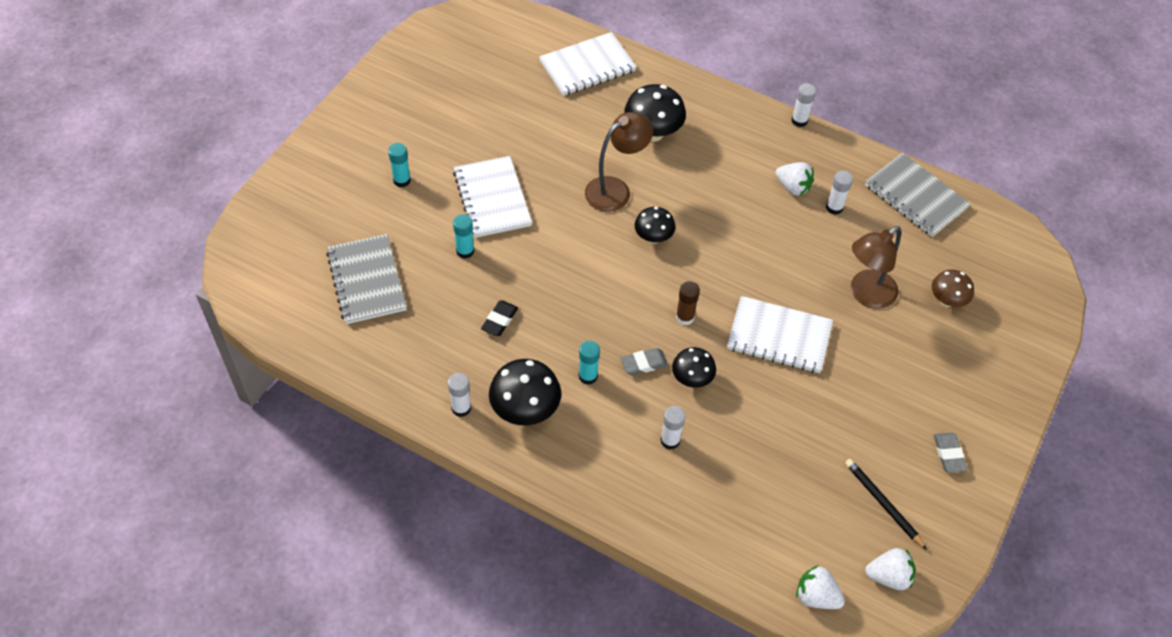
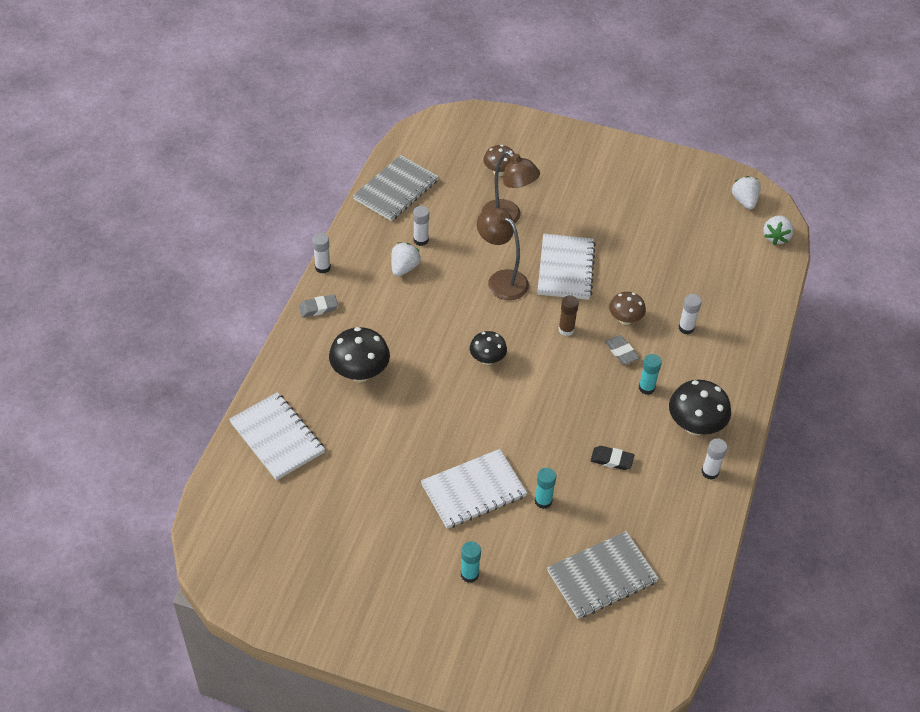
camera: 100 degrees left, 5 degrees down
brown lamp [585,112,653,212] -> brown lamp moved to [477,208,529,300]
black mushroom [672,347,716,388] -> brown mushroom [609,292,646,325]
black pencil [845,459,927,550] -> none
grey eraser [934,433,967,473] -> grey eraser moved to [299,294,338,318]

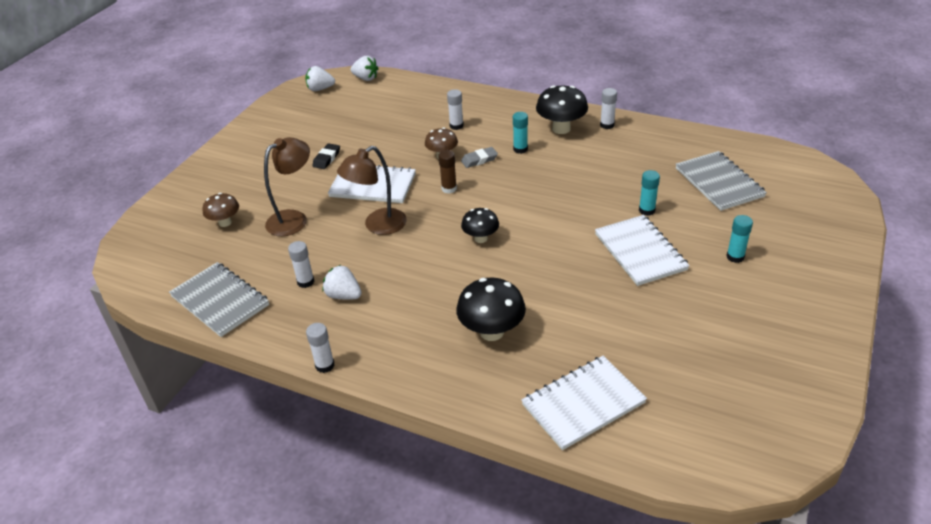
camera: 80 degrees left, 10 degrees down
grey eraser [299,294,338,318] -> none
black eraser [590,446,634,470] -> black eraser moved to [312,143,340,169]

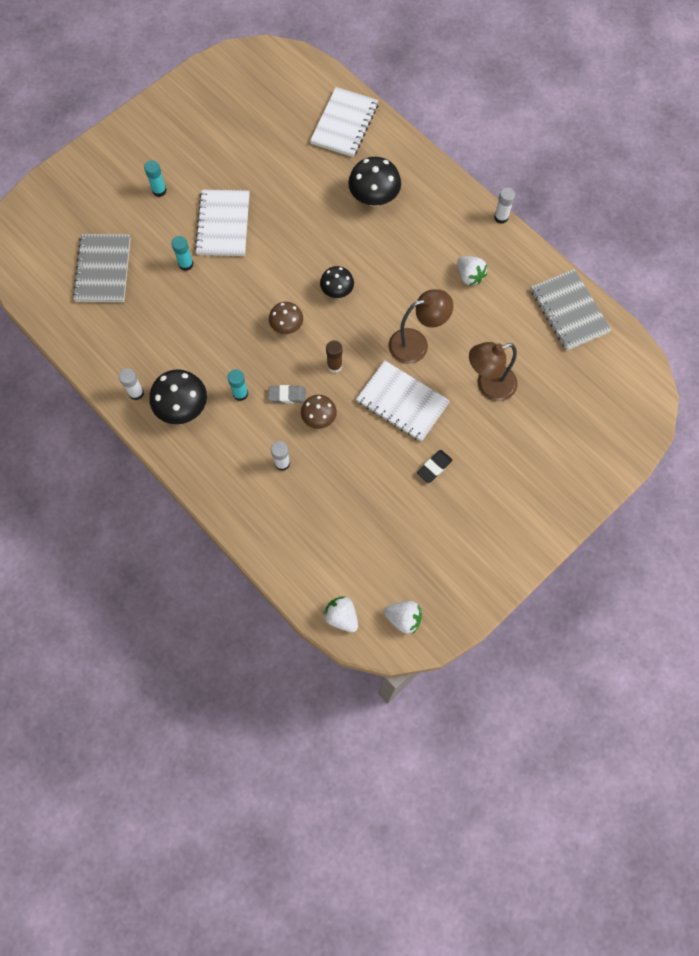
camera: 160 degrees left, 30 degrees up
brown mushroom [203,193,239,227] -> brown mushroom moved to [269,302,303,334]
white glue stick [288,241,314,288] -> none
white notebook [521,356,647,450] -> white notebook turned 60 degrees counterclockwise [310,87,379,157]

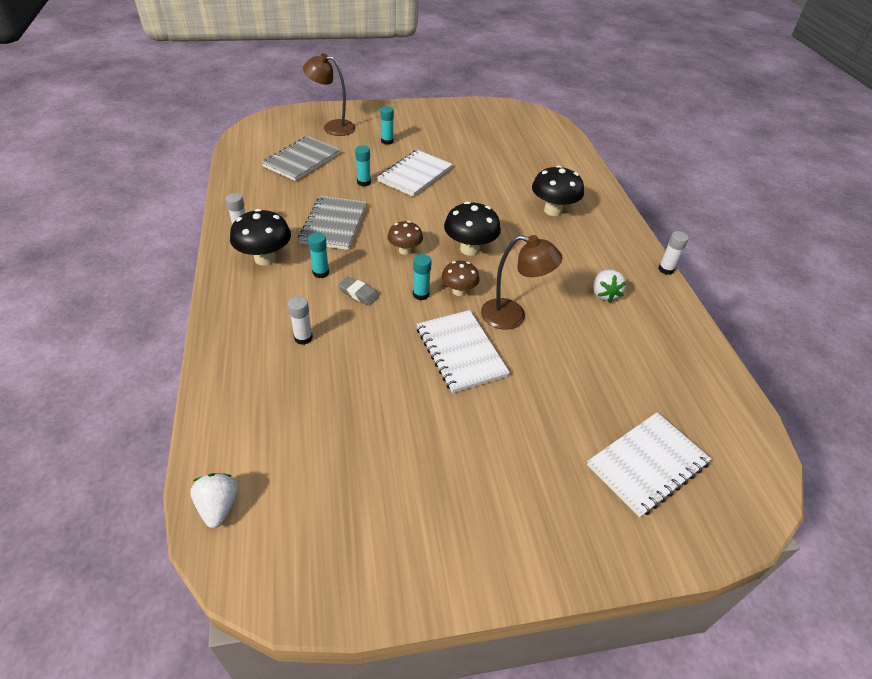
camera: 30 degrees right, 25 degrees down
brown mushroom [301,395,337,429] -> brown mushroom moved to [442,261,480,296]
white notebook [310,87,379,157] -> white notebook moved to [587,412,712,518]
black mushroom [320,266,354,298] -> black mushroom [444,201,501,256], size x1.59
brown glue stick [326,340,342,373] -> turquoise glue stick [413,254,432,300]
white strawberry [384,601,422,634] -> none
black eraser [417,450,452,483] -> none
brown lamp [469,342,517,401] -> brown lamp moved to [303,53,356,136]
grey notebook [531,269,611,351] -> grey notebook moved to [298,196,367,250]

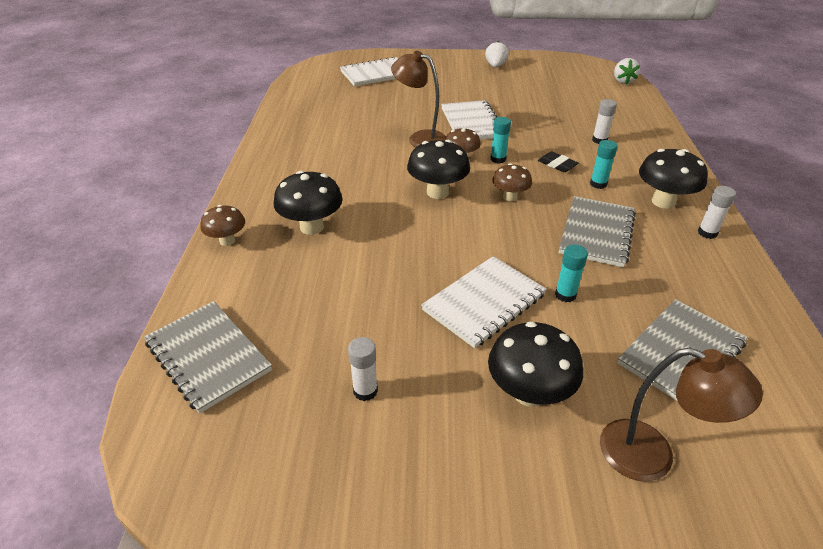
camera: 165 degrees left, 5 degrees down
grey eraser [338,276,379,306] -> black eraser [538,151,578,172]
turquoise glue stick [380,106,394,145] -> black mushroom [488,322,583,407]
white strawberry [593,270,626,302] -> white strawberry moved to [485,41,509,68]
white glue stick [658,231,689,275] -> white glue stick moved to [348,337,378,401]
none -> grey notebook [144,301,272,414]
none -> brown mushroom [200,205,245,246]

